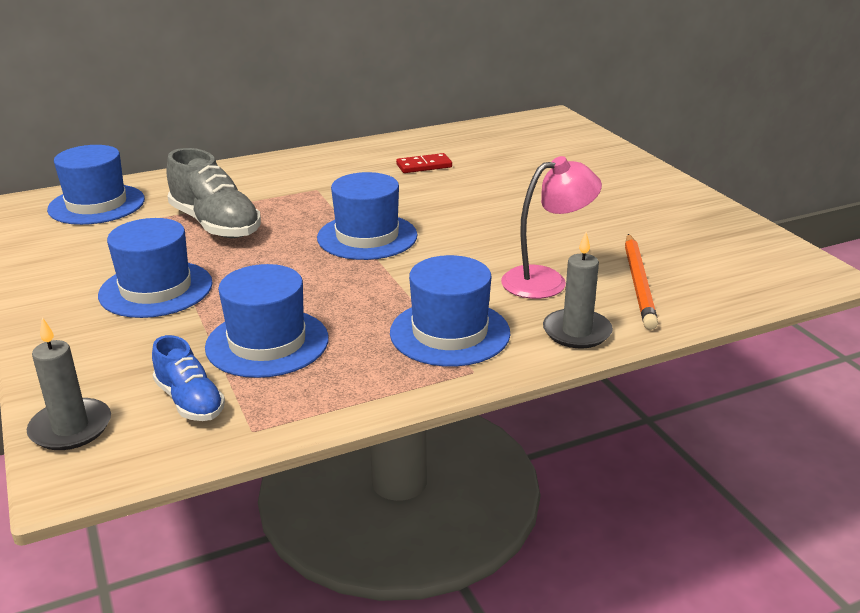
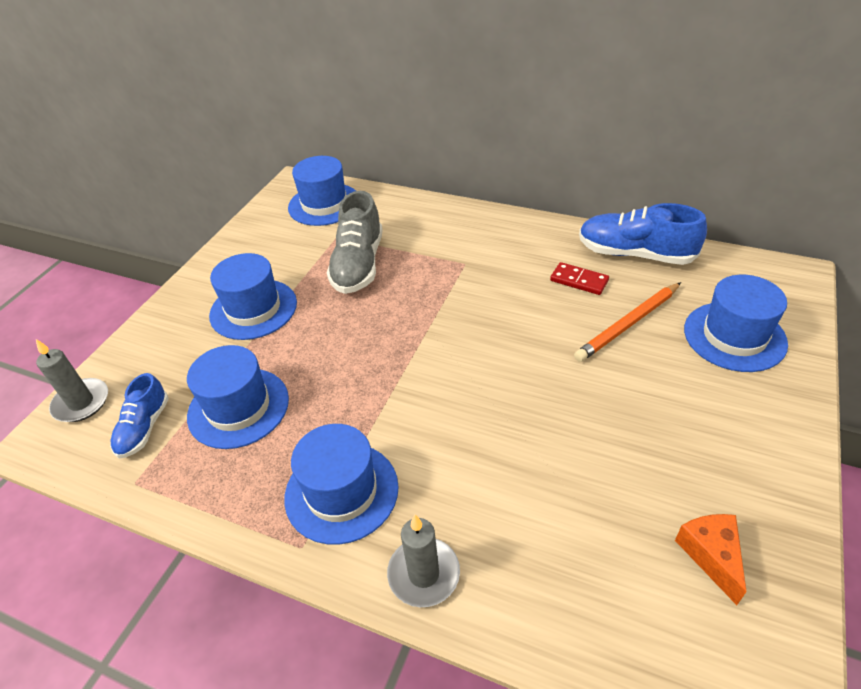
camera: 50 degrees right, 15 degrees up
blue hat [317,172,417,260] -> blue hat moved to [684,275,788,372]
pink lamp [501,156,602,299] -> none
orange pencil [625,234,658,330] -> orange pencil moved to [574,282,681,362]
none -> blue shoe [579,203,707,265]
none -> orange cheese [675,514,747,605]

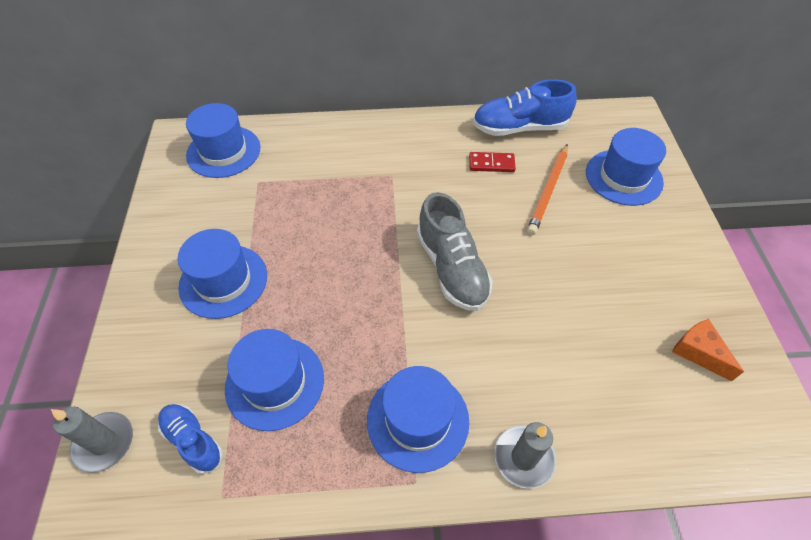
camera: 30 degrees left, 10 degrees up
blue shoe [110,373,169,458] -> blue shoe turned 150 degrees clockwise [158,404,223,474]
grey shoe [327,191,383,294] -> grey shoe moved to [417,192,493,311]

